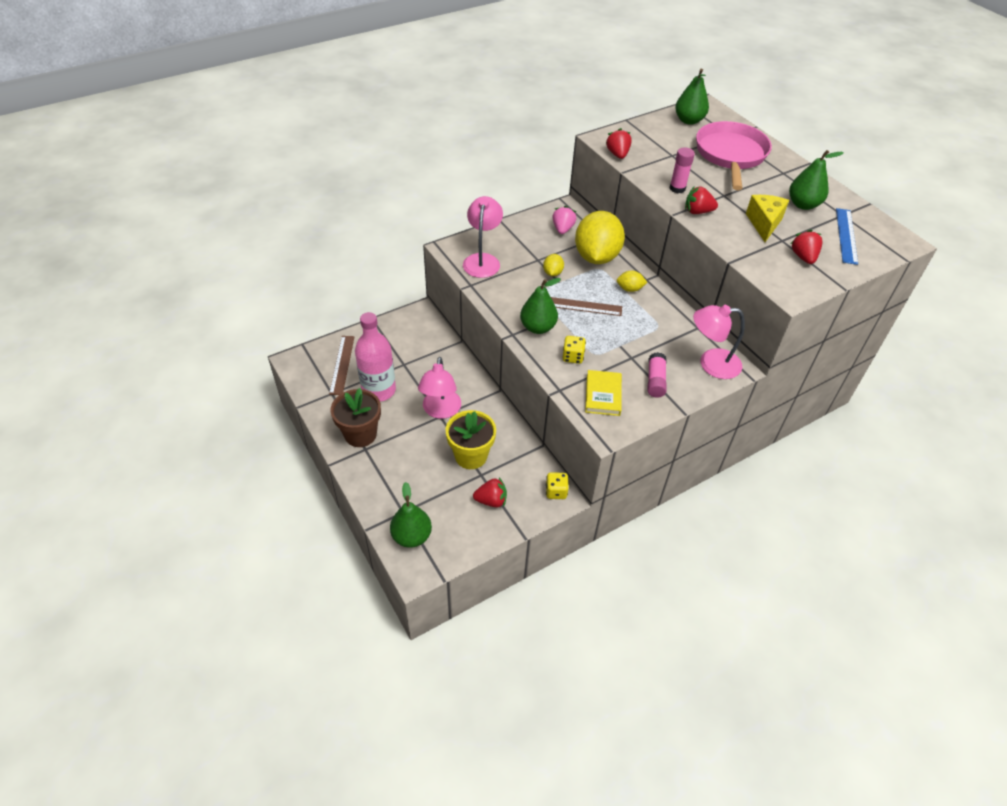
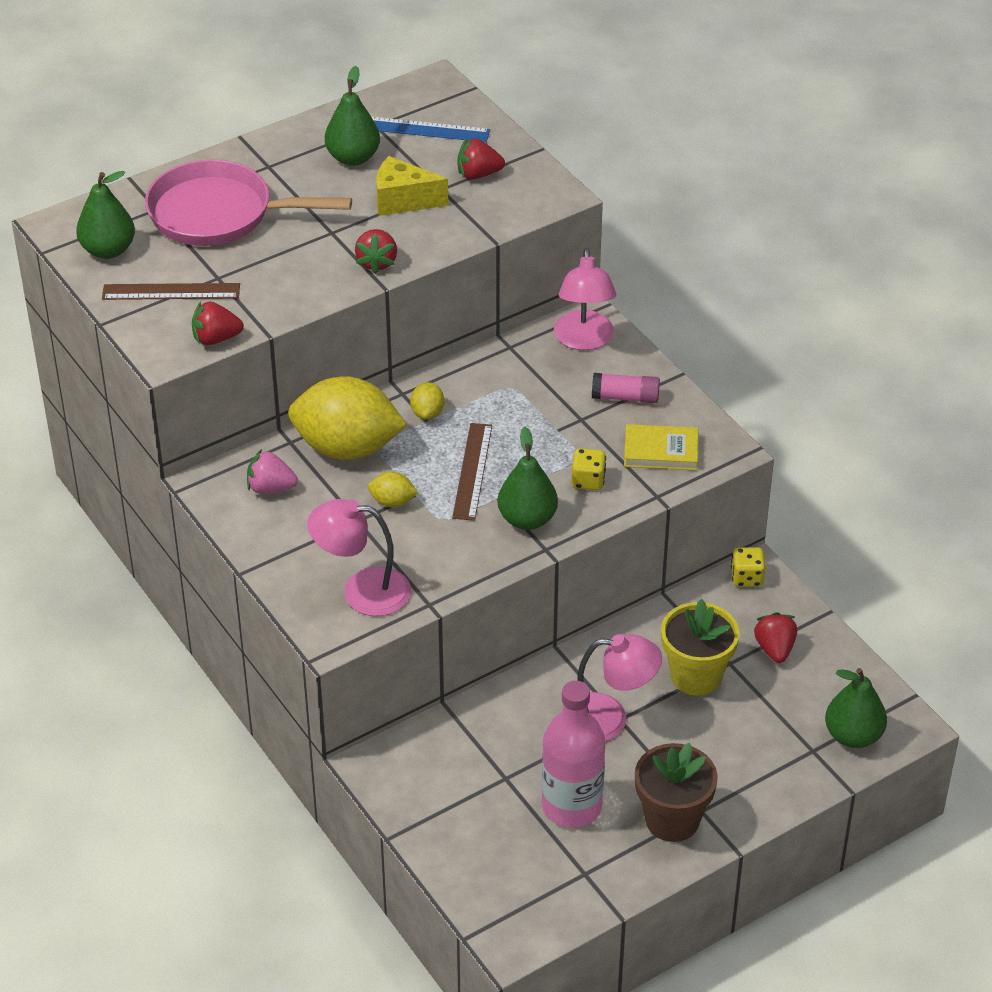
camera: 90 degrees left, 5 degrees down
brown ruler [329,336,354,395] -> brown ruler moved to [102,283,240,300]
pink glue stick [670,147,695,193] -> none

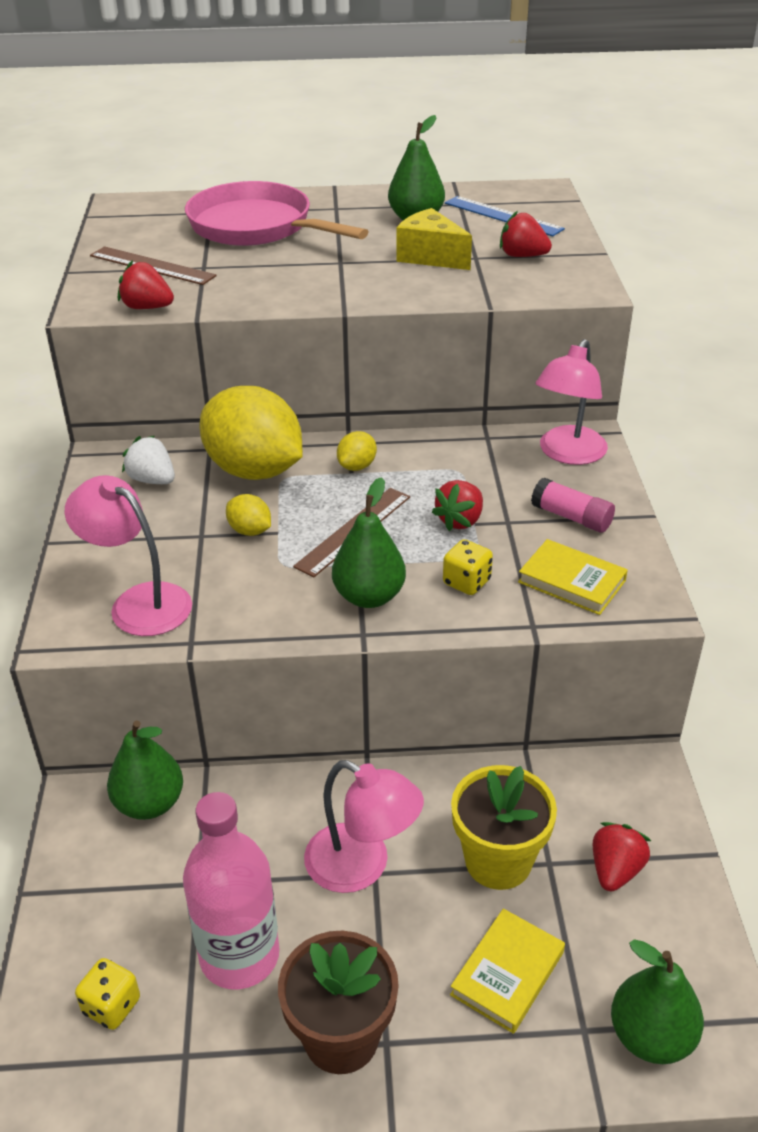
camera: 30 degrees right, 5 degrees down
green pear [76,171,135,259] -> green pear moved to [107,721,183,820]
pink strawberry [247,449,298,494] -> white strawberry [122,436,175,484]
red strawberry [355,229,397,274] -> red strawberry moved to [432,480,483,531]
yellow dice [731,547,765,587] -> yellow dice moved to [75,958,140,1030]
none -> yellow book [450,908,565,1034]

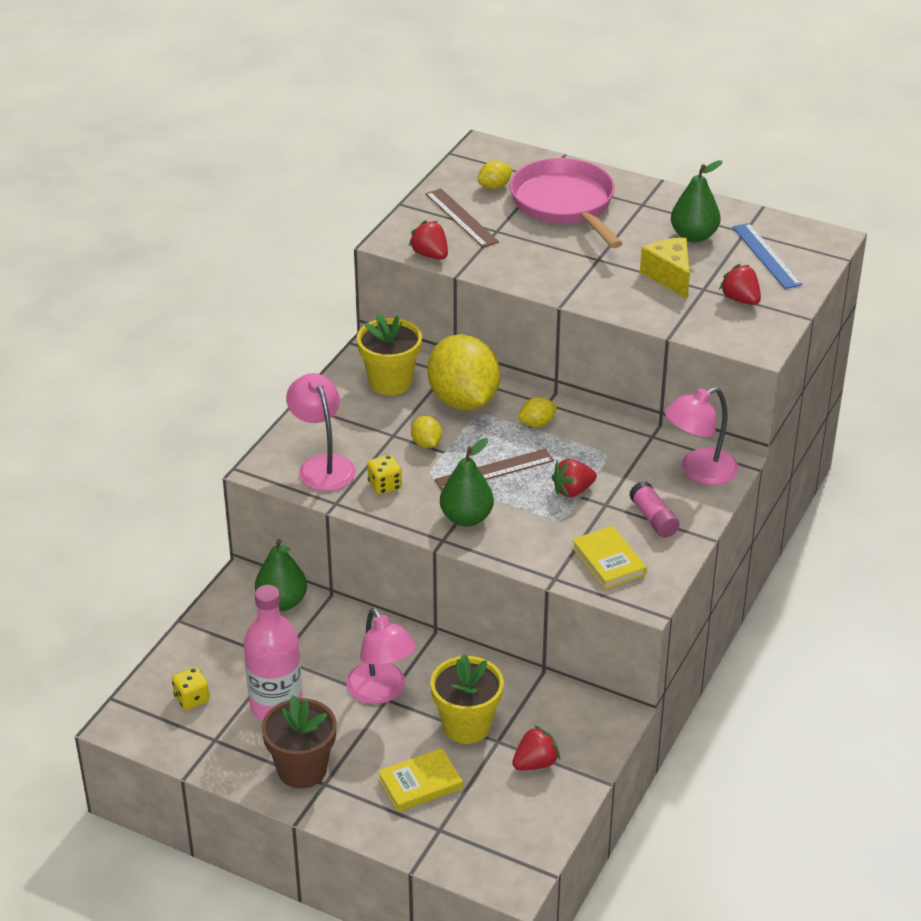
camera: 30 degrees right, 0 degrees up
white strawberry [122,436,175,484] -> yellow flower pot [357,313,422,396]
yellow dice [443,539,493,595] -> yellow dice moved to [367,455,402,495]
green pear [611,939,704,1064] -> none
none -> yellow lemon [477,161,512,190]

